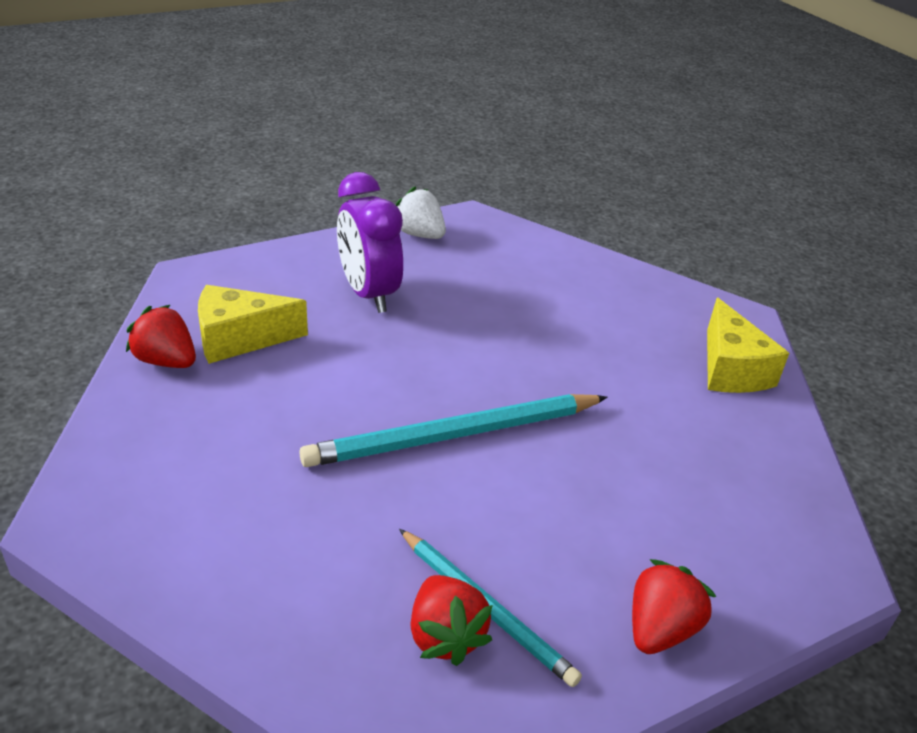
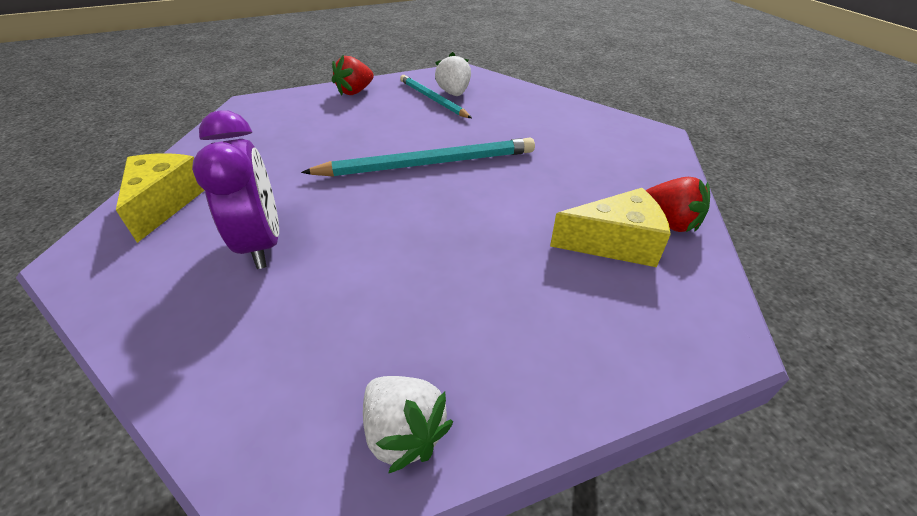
camera: 170 degrees left, 5 degrees up
purple clock [337,172,403,313] -> purple clock moved to [192,110,279,269]
red strawberry [411,575,493,666] -> white strawberry [435,52,471,96]

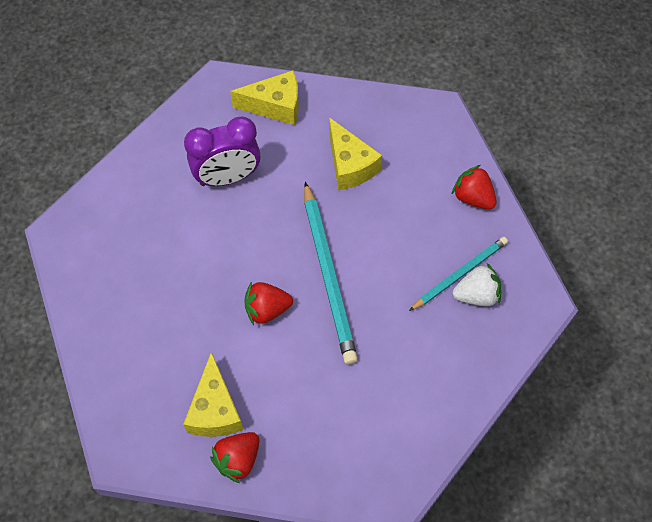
camera: 90 degrees right, 20 degrees up
white strawberry [363,376,453,474] -> none
none -> red strawberry [245,281,293,325]
none -> yellow cheese [329,117,382,190]

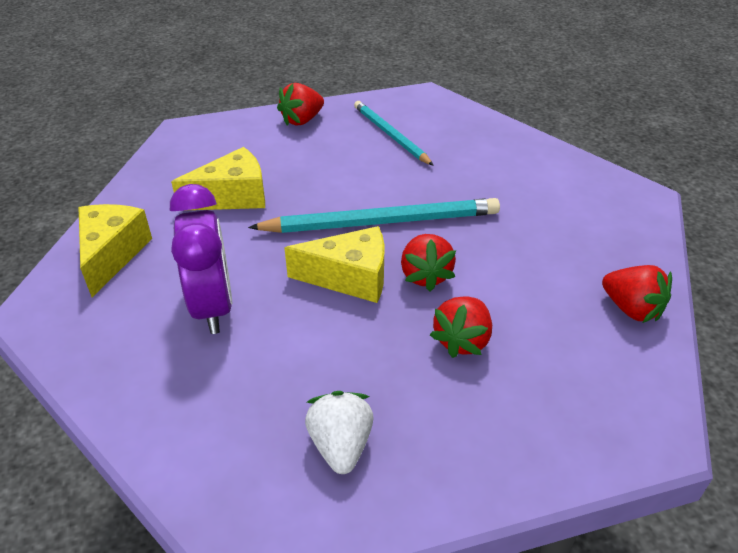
camera: 85 degrees left, 20 degrees down
yellow cheese [183,352,243,437] -> yellow cheese moved to [284,226,384,303]
white strawberry [452,263,501,306] -> white strawberry moved to [305,391,374,474]
none -> red strawberry [430,296,492,358]

